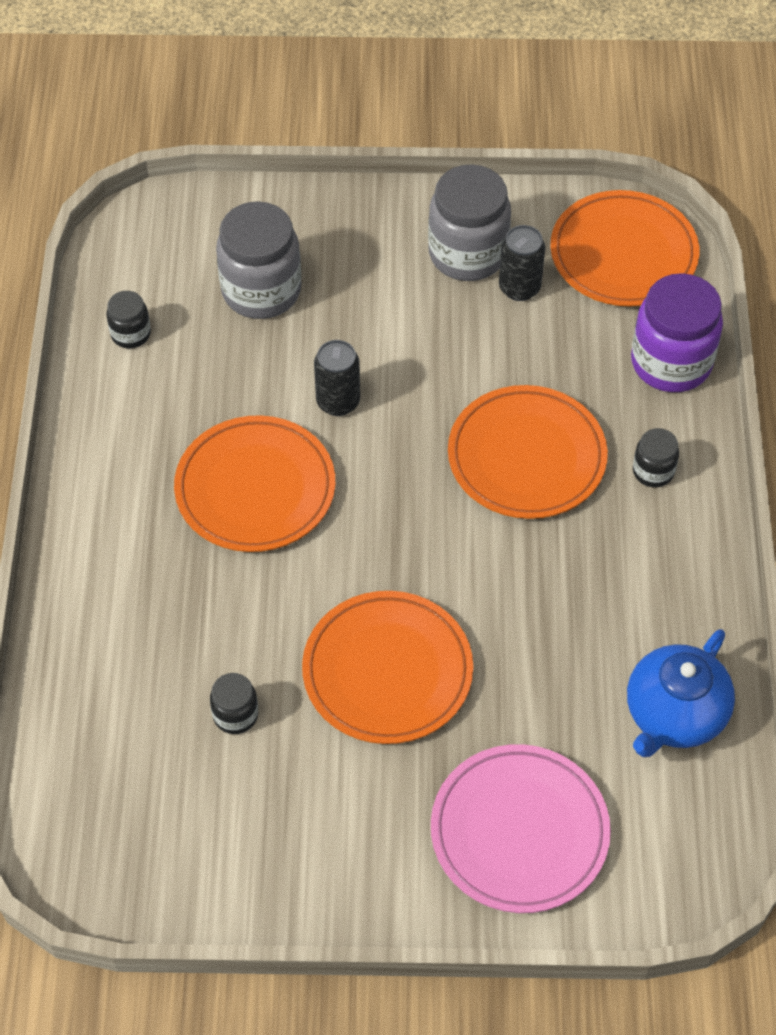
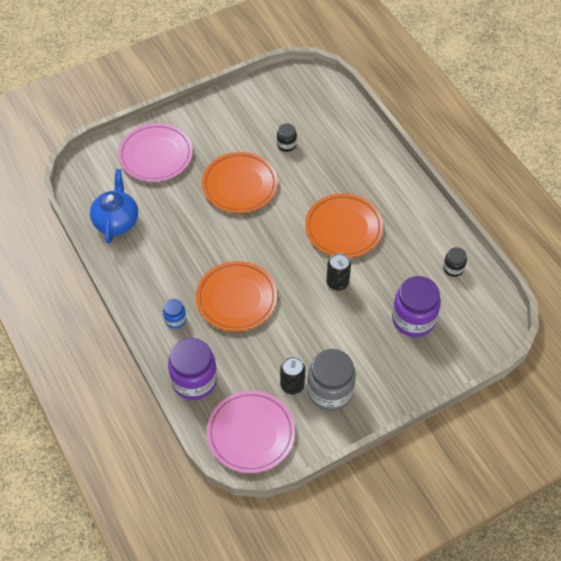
camera: 150 degrees right, 0 degrees up
grey jar [216,201,301,319] -> purple jar [392,276,441,337]
orange plate [550,190,700,307] -> pink plate [207,391,295,473]
black jar [633,428,679,487] -> blue jar [163,299,186,329]

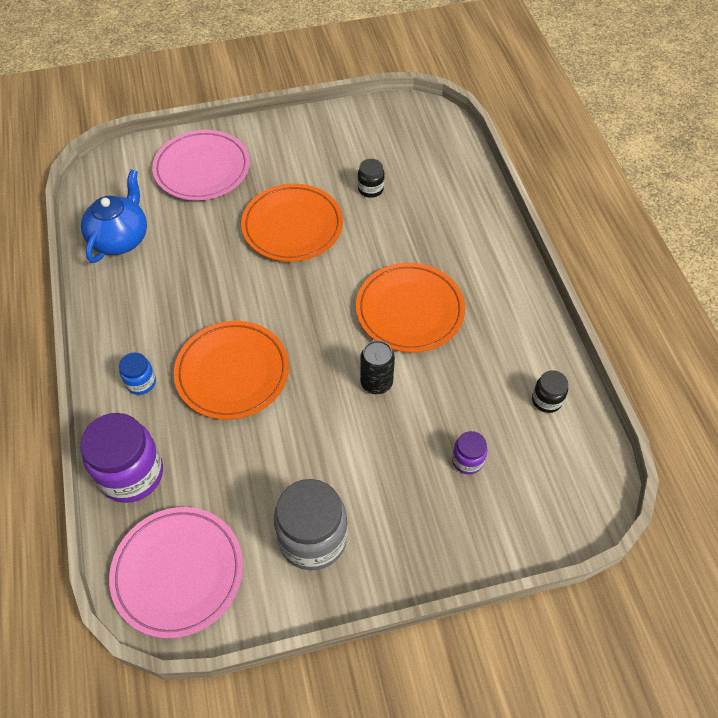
camera: 15 degrees right, 0 degrees up
black can [280,356,305,394] -> none
purple jar [392,276,441,337] -> purple jar [452,431,488,475], size x0.50

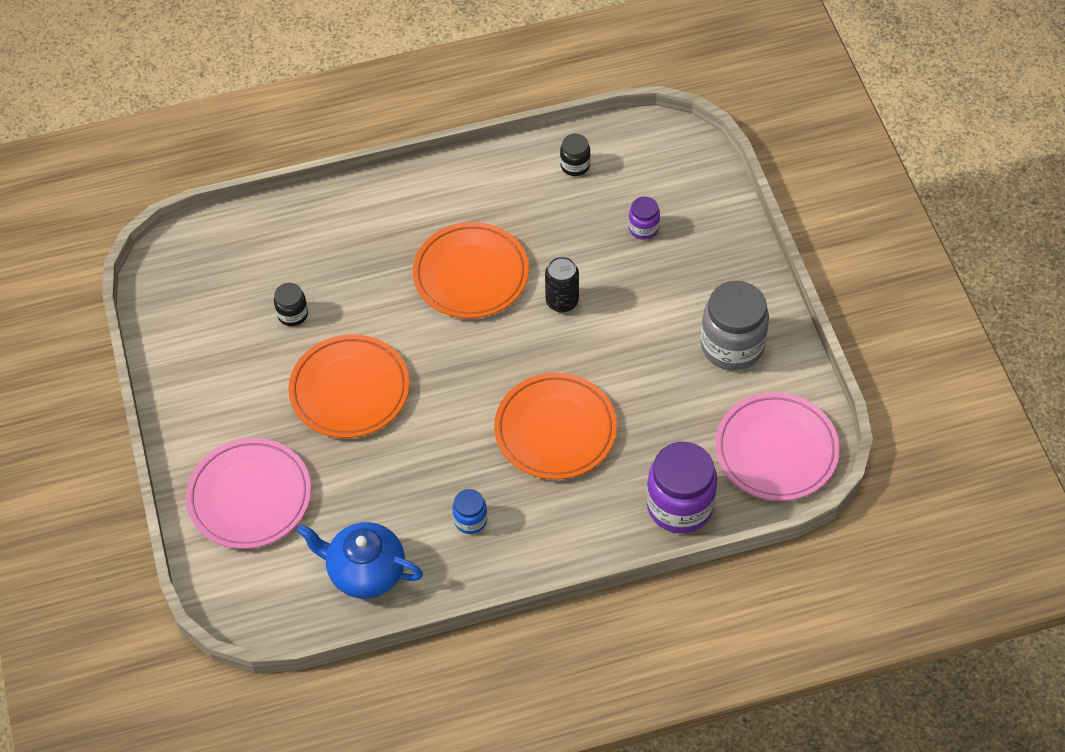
camera: 90 degrees left, 0 degrees up
blue jar [119,353,156,395] -> blue jar moved to [453,489,487,534]

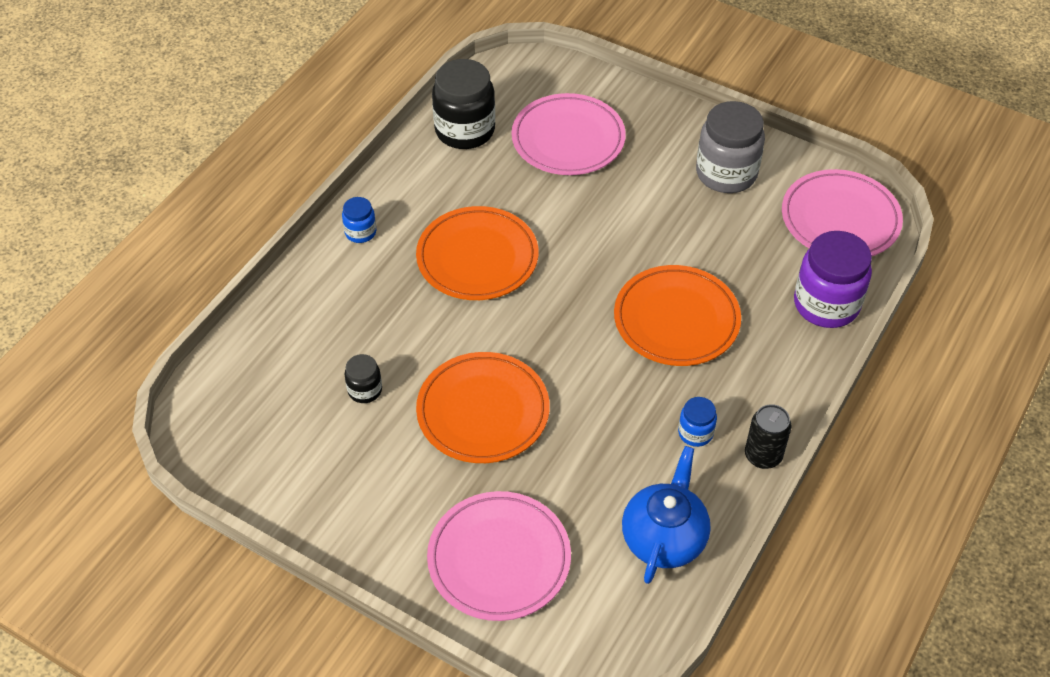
camera: 45 degrees left, 5 degrees down
blue teapot [297,522,423,599] -> blue teapot turned 135 degrees clockwise [622,446,711,584]
black can [545,256,579,313] -> black can moved to [745,404,792,469]
black jar [560,134,590,176] -> black jar [432,59,495,149], size x2.01
purple jar [629,196,660,240] -> pink plate [512,93,626,175]
none -> blue jar [342,197,376,243]

